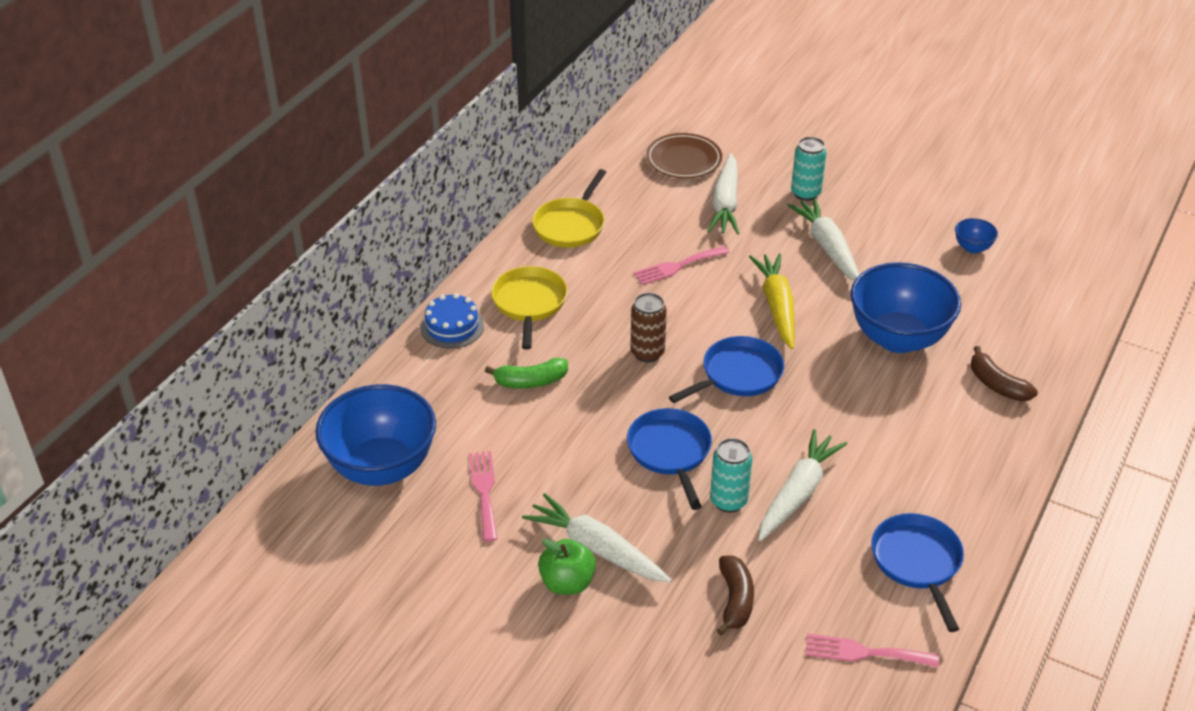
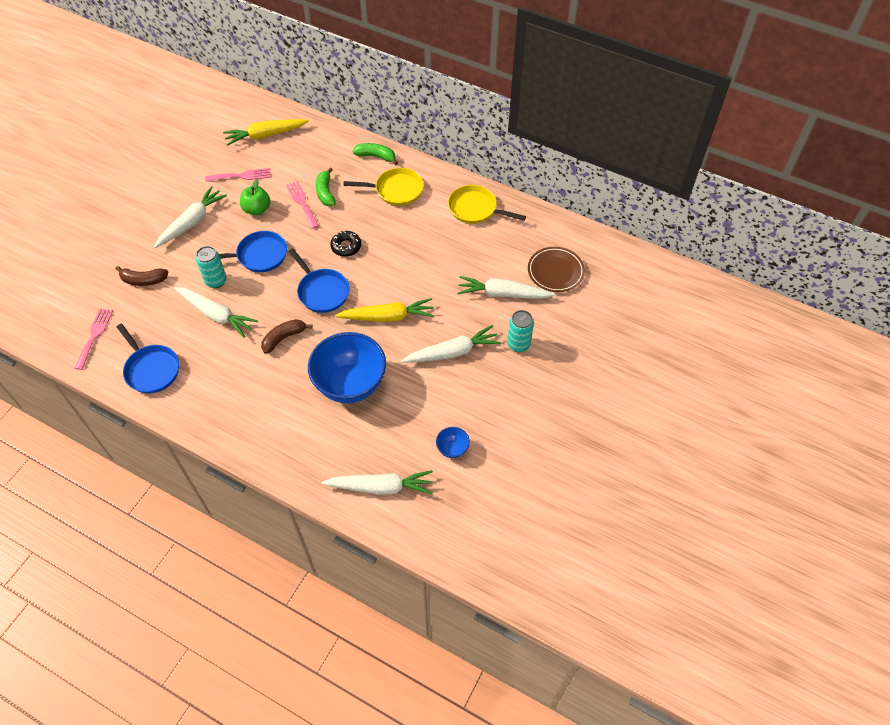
camera: 90 degrees right, 15 degrees up
blue bowl [315,384,436,486] -> yellow carrot [223,119,309,146]
blue cake [421,293,484,348] -> green banana [352,143,398,165]
green apple [538,539,596,595] -> green apple moved to [240,179,271,216]
brown can [630,293,667,362] -> black donut [330,231,361,257]
pink fork [633,246,730,285] -> pink fork moved to [286,181,319,229]
blue pan [871,513,964,632] -> blue pan turned 60 degrees clockwise [117,324,179,393]
brown banana [971,346,1038,401] -> brown banana moved to [261,319,313,354]
none -> white carrot [321,470,433,495]

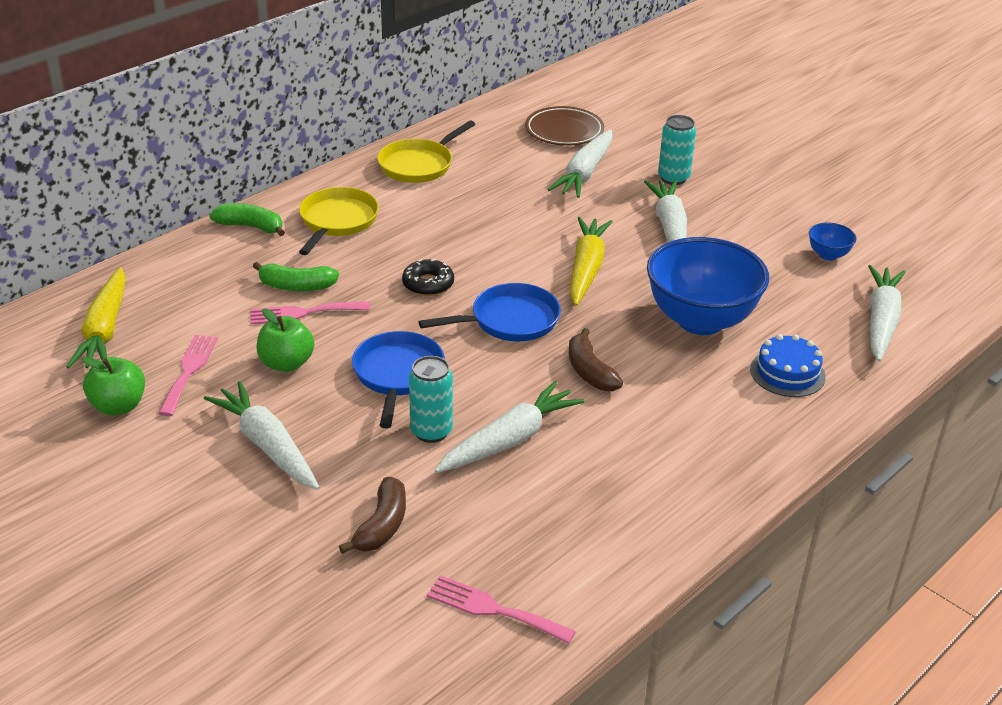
camera: 75 degrees left, 20 degrees down
blue pan [117,324,179,393] -> none
green banana [352,143,398,165] -> green banana turned 75 degrees clockwise [209,203,285,236]
none -> green apple [82,357,145,415]
none -> blue cake [750,334,826,397]

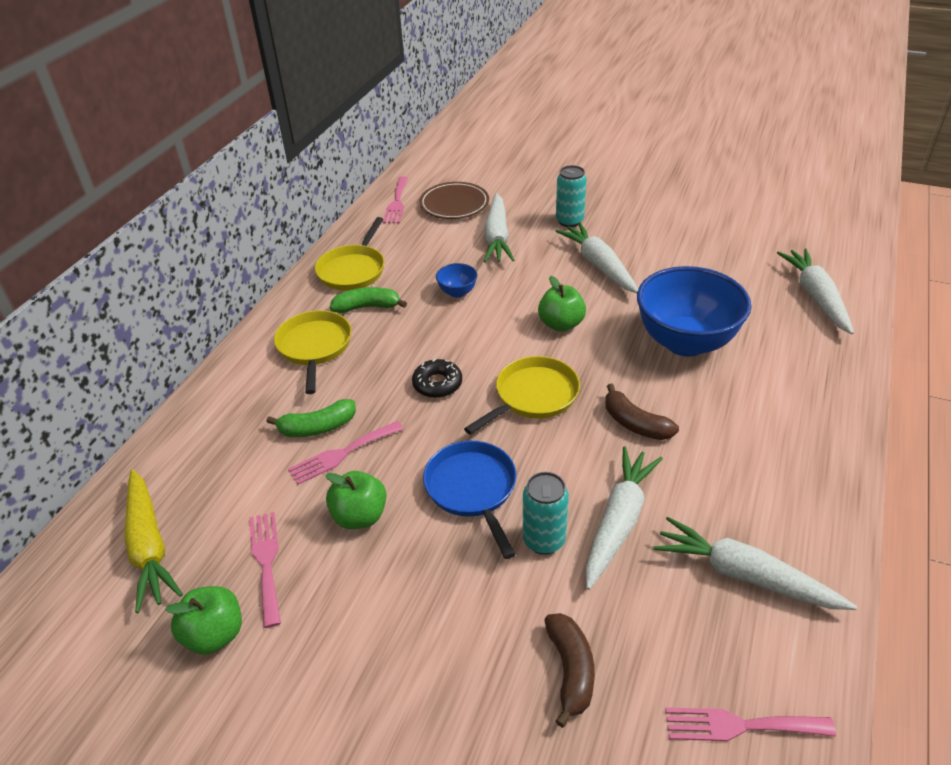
camera: 20 degrees left, 5 degrees up
white carrot [204,381,320,490] -> white carrot moved to [654,517,857,610]
green banana [209,203,285,236] -> green banana moved to [330,287,407,313]
blue pan [418,283,561,341] -> yellow pan [464,356,580,435]
yellow carrot [570,217,613,306] -> green apple [538,276,586,332]
blue cake [750,334,826,397] -> none
blue bowl [809,223,856,261] -> blue bowl moved to [436,263,478,298]
none -> pink fork [383,177,408,223]

